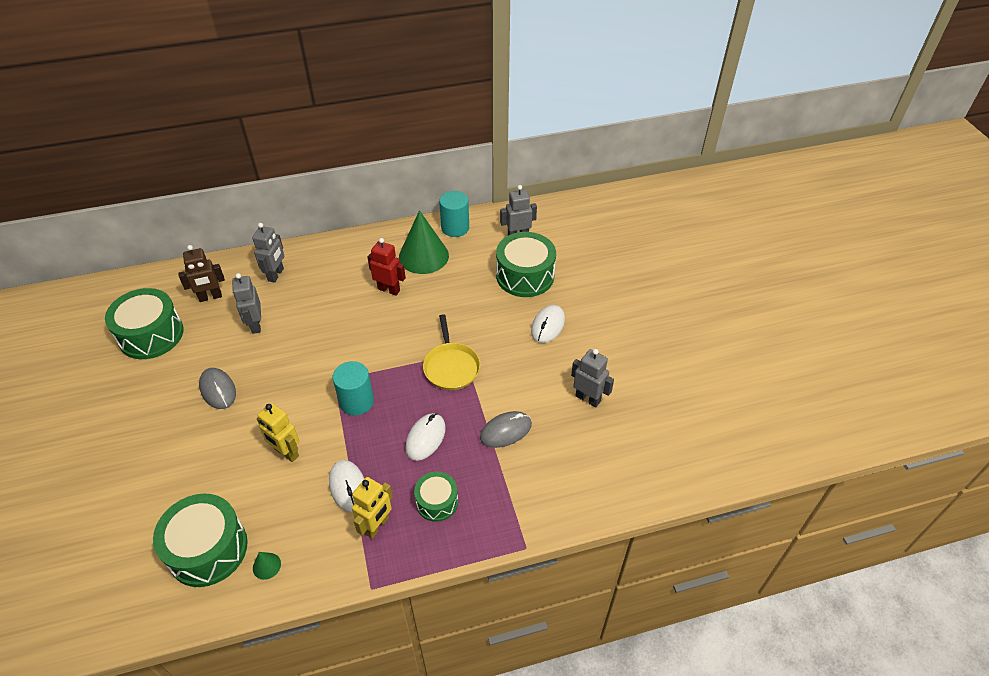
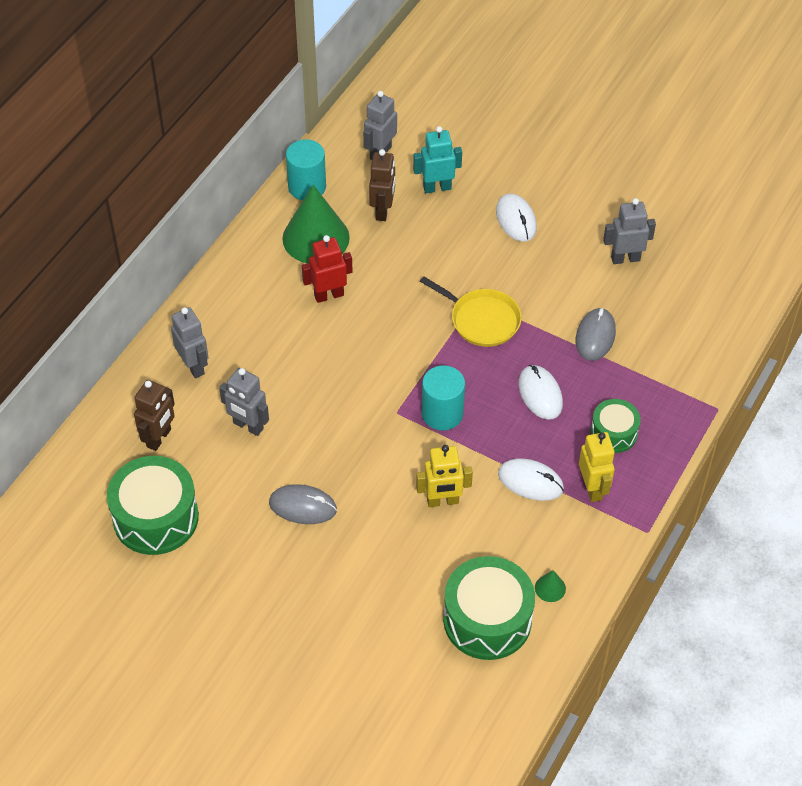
camera: 45 degrees left, 5 degrees up
green drum [496,232,556,297] -> turquoise robot [413,126,462,193]
none -> brown robot [369,149,395,221]

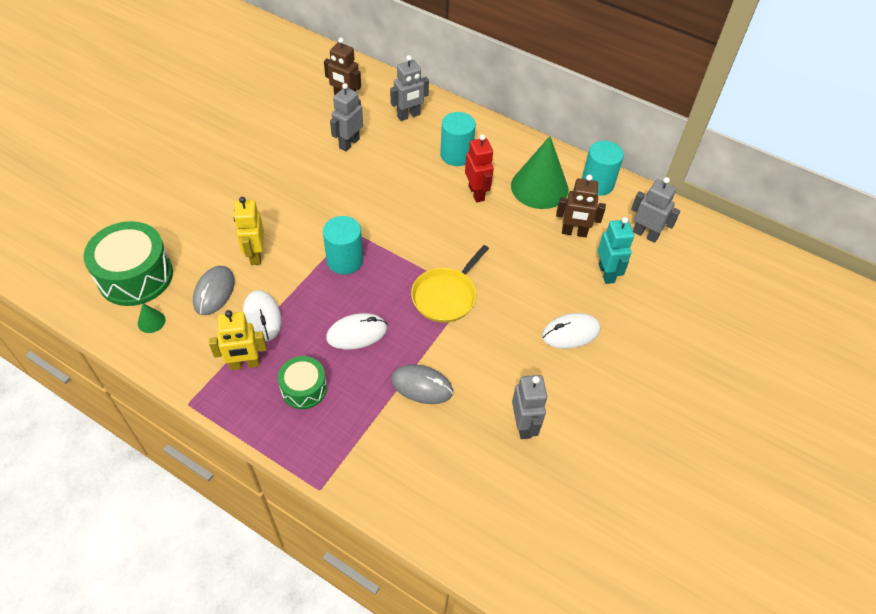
camera: 90 degrees right, 0 degrees up
green drum [107,456,199,555] -> none
grey mouse [269,484,337,524] -> grey mouse moved to [193,266,235,315]
white mouse [498,458,564,501] -> white mouse turned 45 degrees counterclockwise [243,290,282,341]
none -> turquoise cylinder [440,112,476,166]

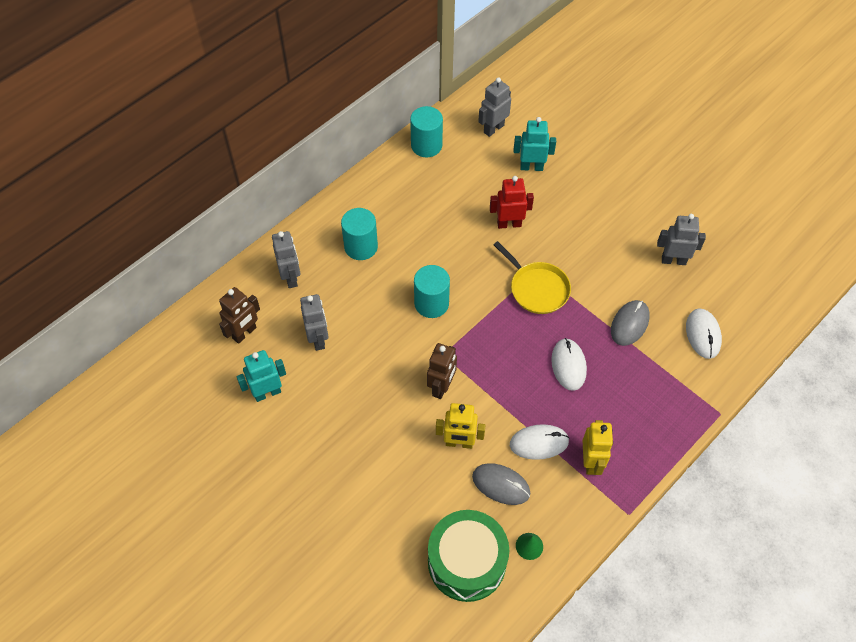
camera: 75 degrees left, 5 degrees up
green drum [278,356,327,409] -> none
turquoise cylinder [323,216,363,274] -> turquoise cylinder moved to [414,265,450,318]
grey robot [330,83,363,151] -> grey robot turned 150 degrees counterclockwise [300,294,329,351]
red robot [465,134,494,202] -> red robot moved to [490,176,534,229]
green cone [511,136,568,209] -> none
white mouse [542,313,600,349] -> white mouse moved to [686,308,722,359]
brown robot [556,175,606,237] -> brown robot moved to [427,343,457,399]
none -> turquoise robot [236,350,286,402]

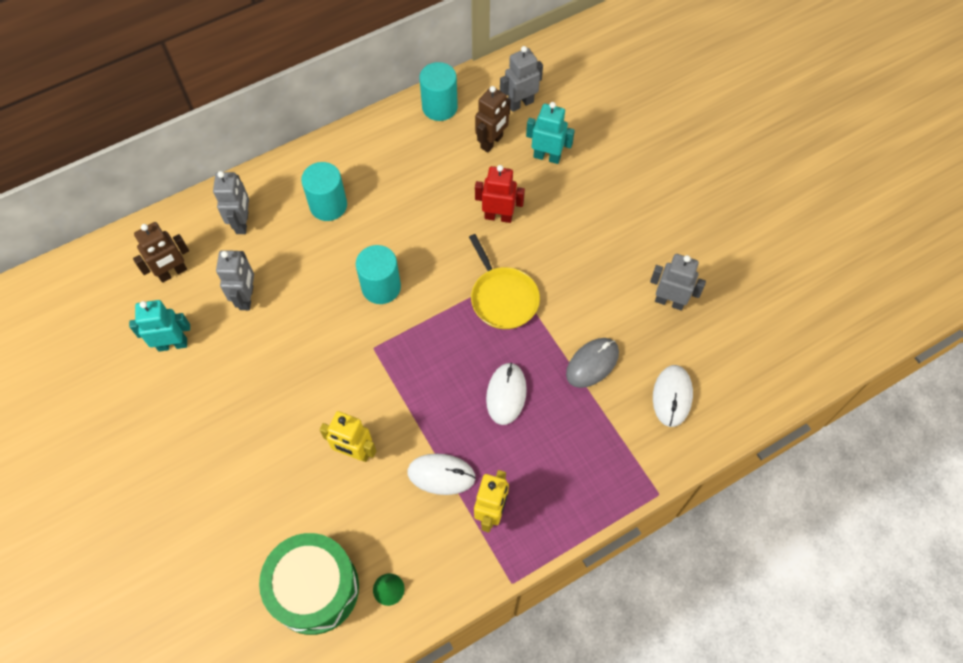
camera: 15 degrees right, 5 degrees up
brown robot [427,343,457,399] -> brown robot moved to [475,86,511,152]
grey mouse [472,463,530,505] -> none

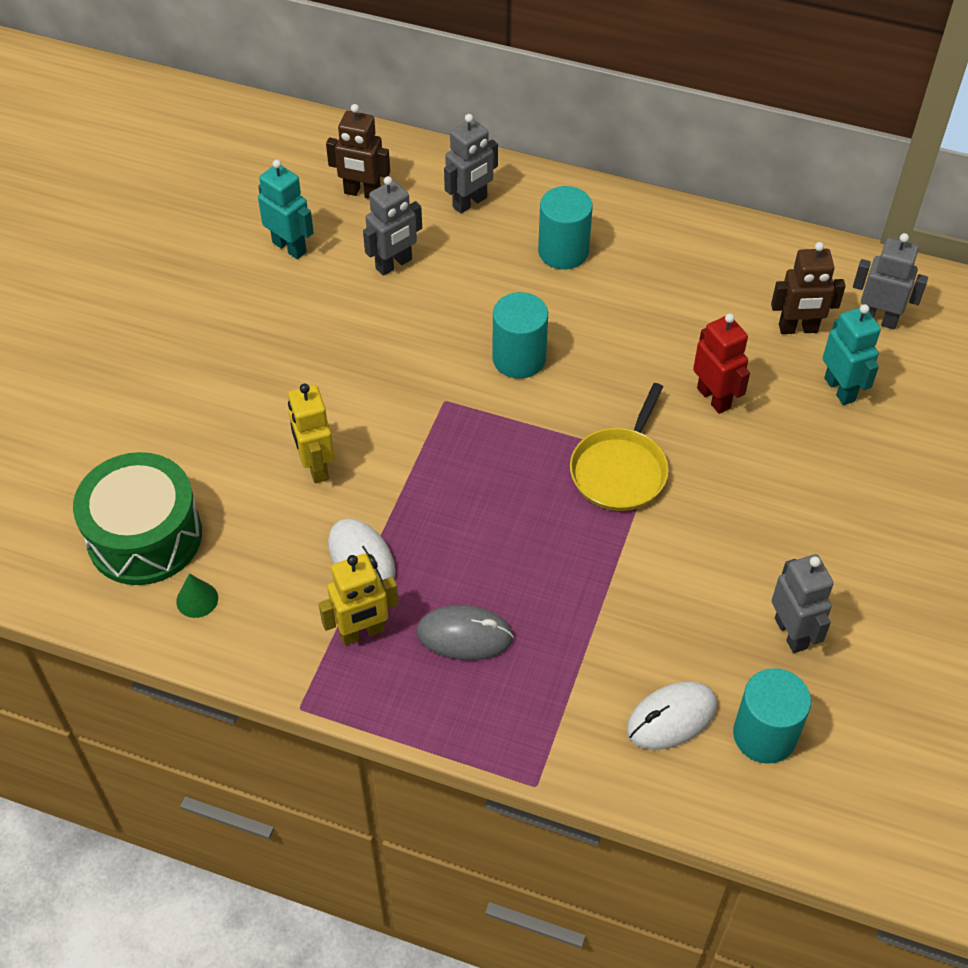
camera: 50 degrees right, 10 degrees down
turquoise cylinder [419,62,458,121] -> turquoise cylinder moved to [733,668,811,764]
white mouse [486,363,527,425] -> none
grey mouse [566,338,619,388] -> grey mouse moved to [416,605,514,660]

